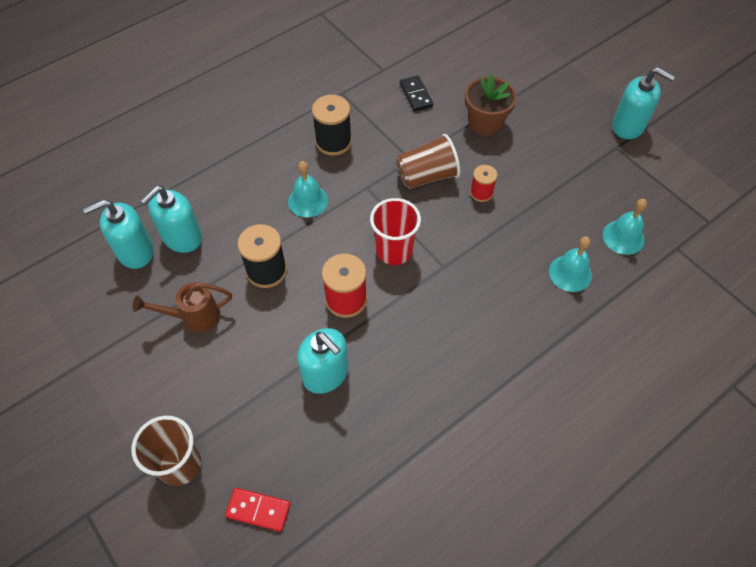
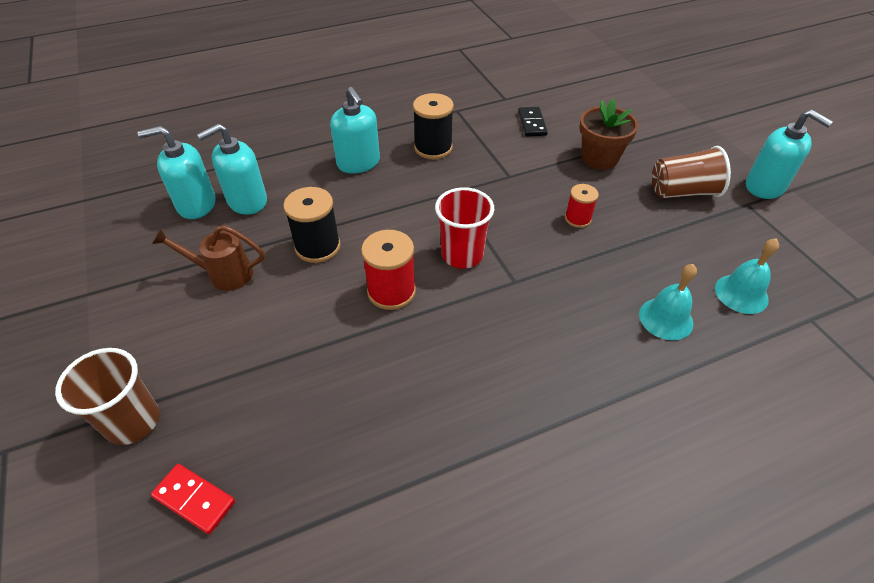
camera: 15 degrees right, 10 degrees down
turquoise bell [288,161,328,217] -> none
turquoise soap dispenser [297,328,348,394] -> turquoise soap dispenser moved to [330,87,380,174]
brown cup [396,134,460,189] -> brown cup moved to [652,146,731,198]

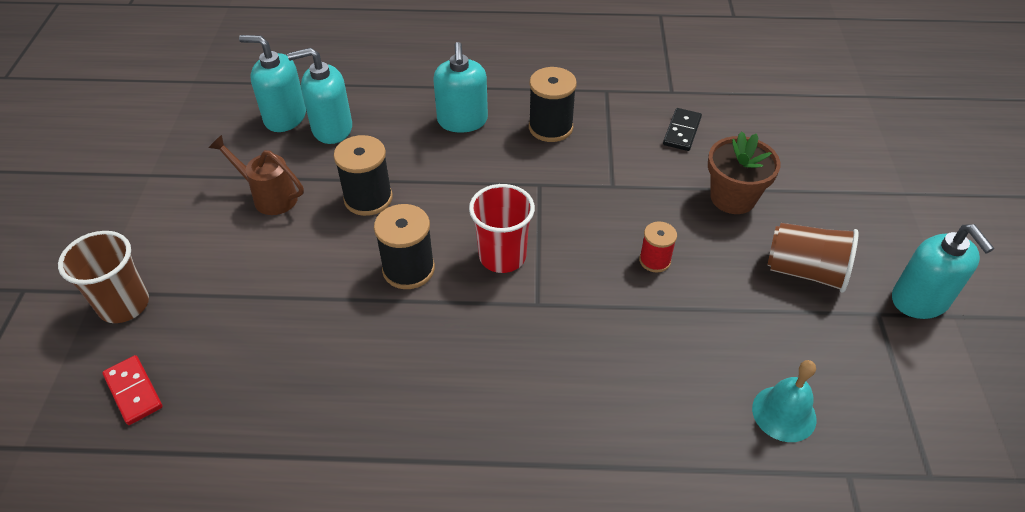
camera: 25 degrees right, 0 degrees up
red spool [361,230,416,310] -> black spool [374,204,435,289]
turquoise bell [639,264,697,340] -> none

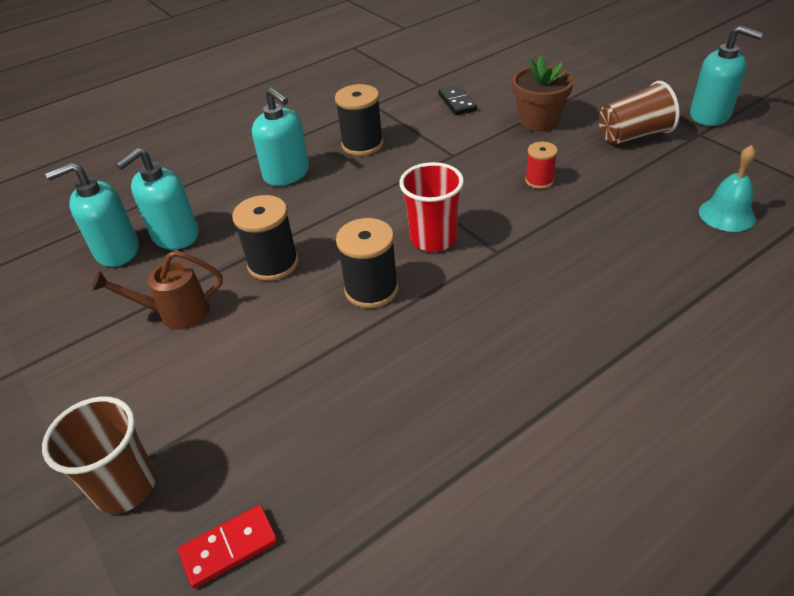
camera: 35 degrees left, 5 degrees down
red domino [102,355,163,425] -> red domino turned 45 degrees counterclockwise [178,505,278,589]

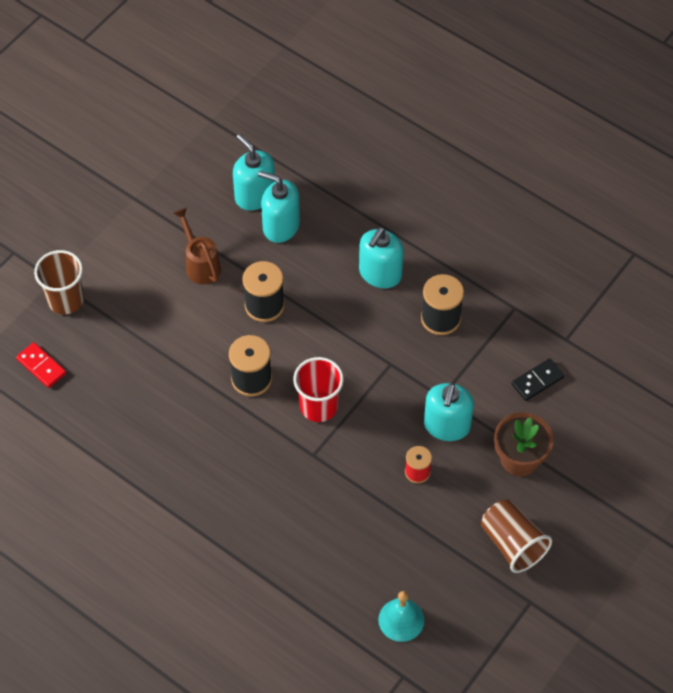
camera: 70 degrees right, 15 degrees up
turquoise soap dispenser [690,26,763,126] -> turquoise soap dispenser moved to [424,383,474,441]

